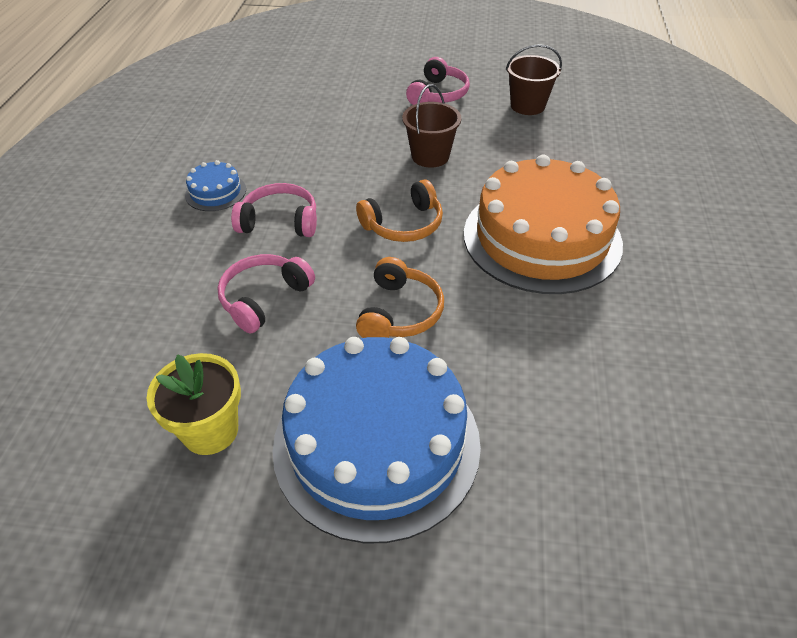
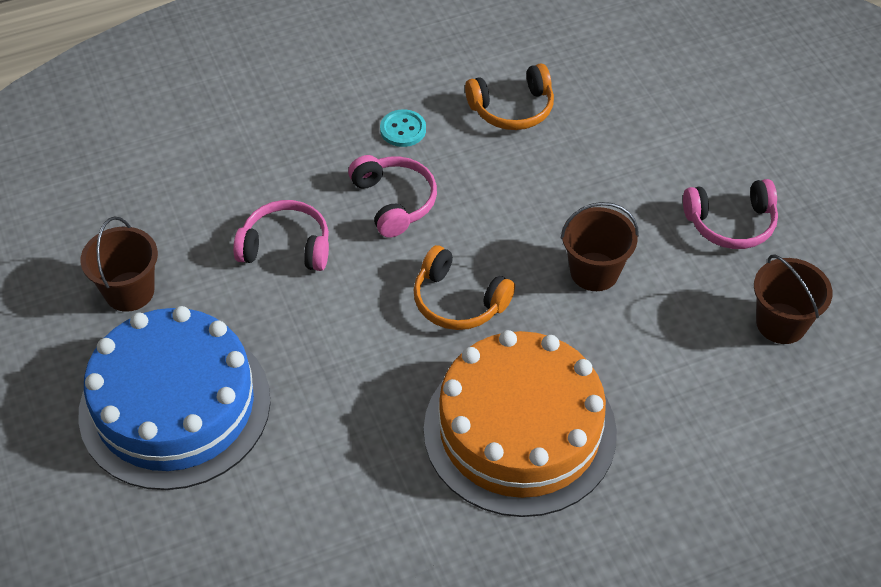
camera: 60 degrees right, 5 degrees up
yellow flower pot [147,353,241,455] -> brown bucket [81,217,158,312]
blue cake [185,160,246,211] -> turquoise button [380,109,426,147]
orange headphones [356,257,444,338] -> orange headphones moved to [465,63,554,130]

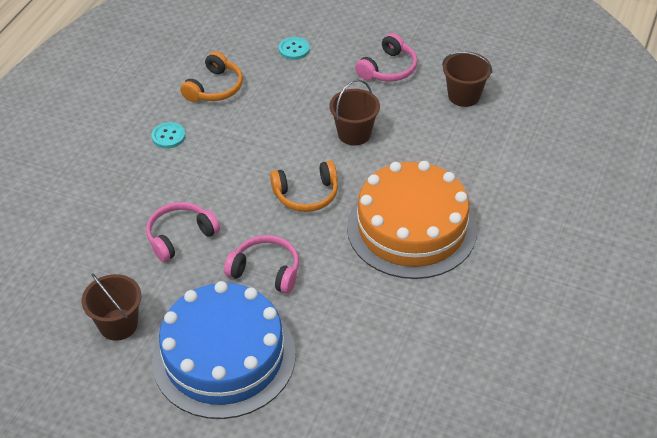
camera: 45 degrees left, 5 degrees down
pink headphones [348,155,437,238] -> pink headphones moved to [224,235,299,294]
none -> turquoise button [279,37,310,60]

